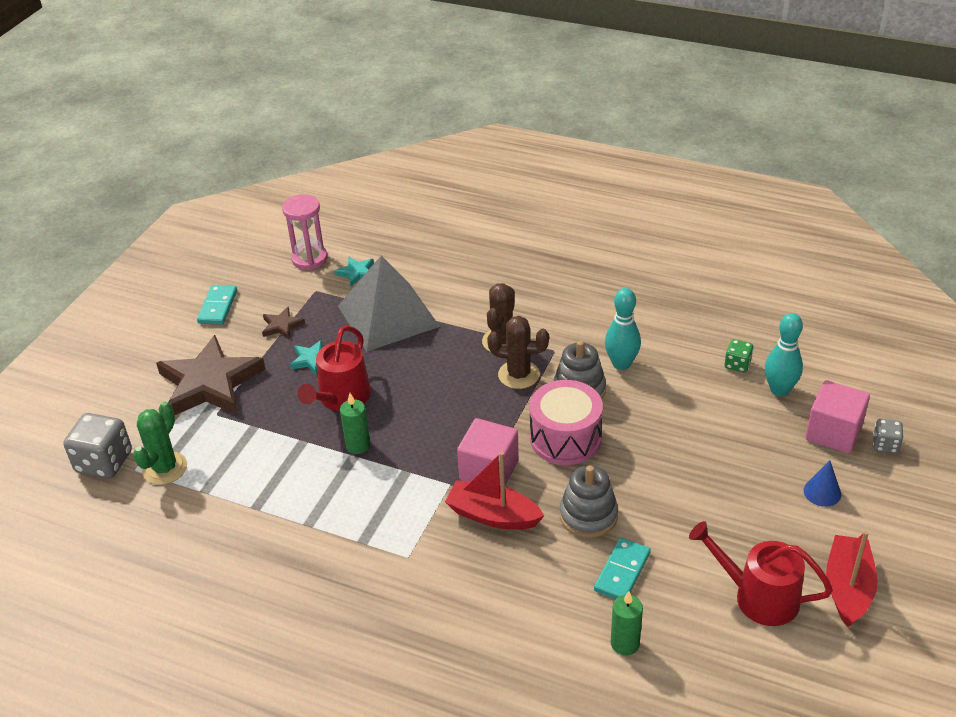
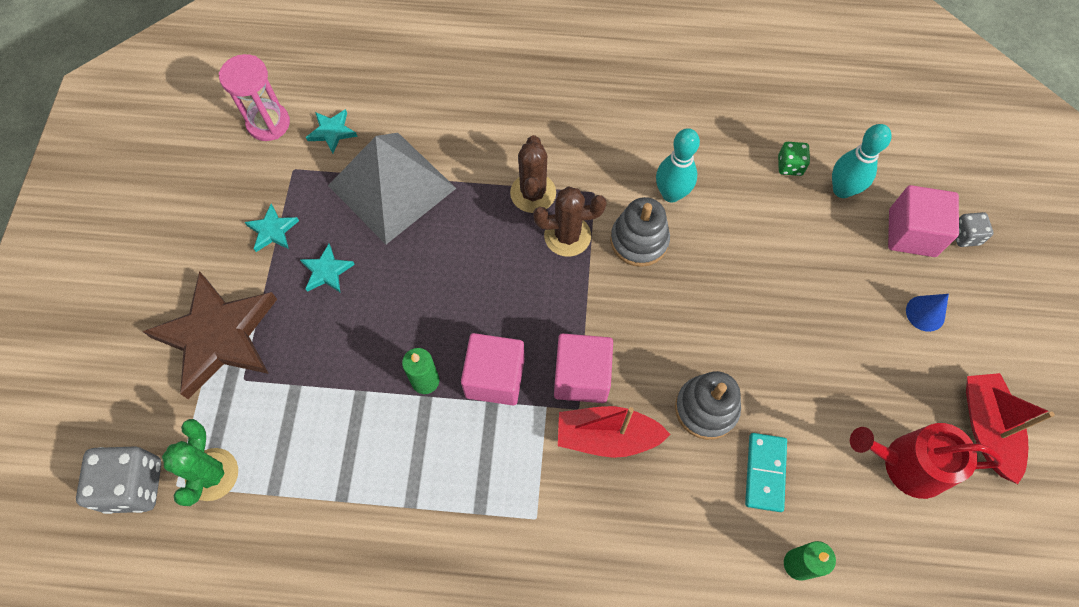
camera: 20 degrees left, 25 degrees up
turquoise domino [197,285,237,325] -> none
brown star [262,307,305,340] -> turquoise star [245,204,299,252]
red watering can [298,325,371,411] -> none
pink drum [530,380,603,465] -> none
none -> pink cube [461,333,525,405]

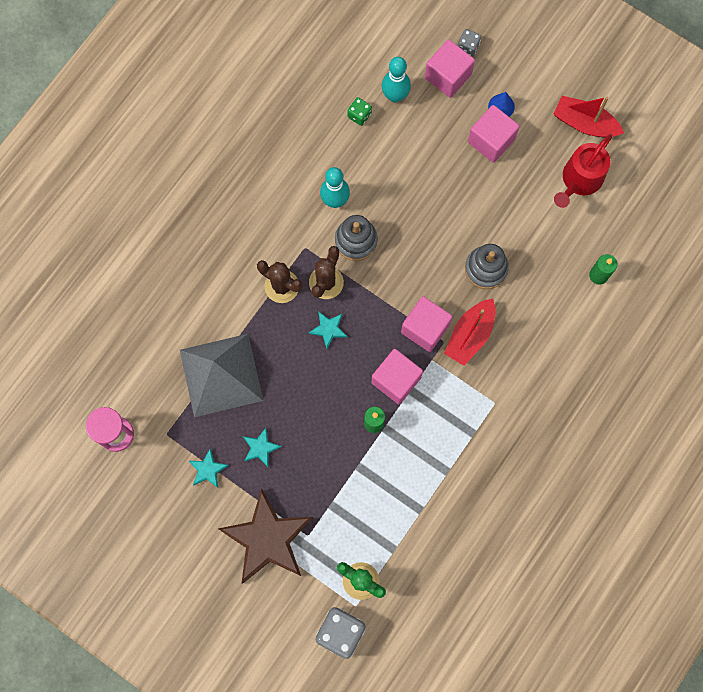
camera: 60 degrees left, 10 degrees up
turquoise star [306,109,358,153] -> turquoise star moved to [309,311,348,349]
turquoise domino [745,433,787,512] -> none
none -> pink cube [468,105,520,163]

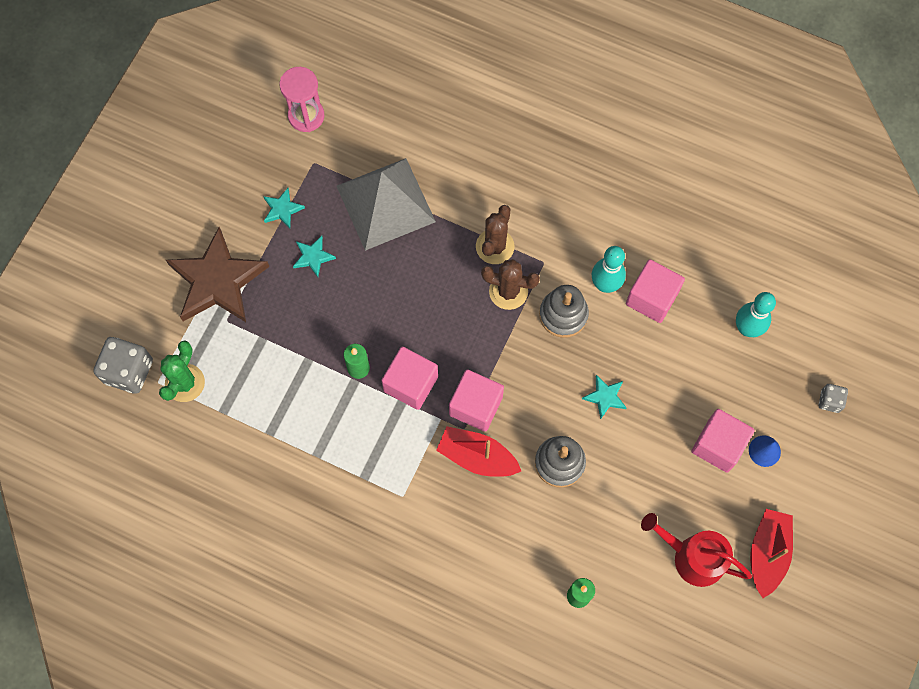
camera: 80 degrees right, 5 degrees down
turquoise star [309,311,348,349] -> turquoise star moved to [582,375,627,419]
green dice [348,97,372,126] -> none
pink cube [425,39,475,98] -> pink cube moved to [626,259,685,323]

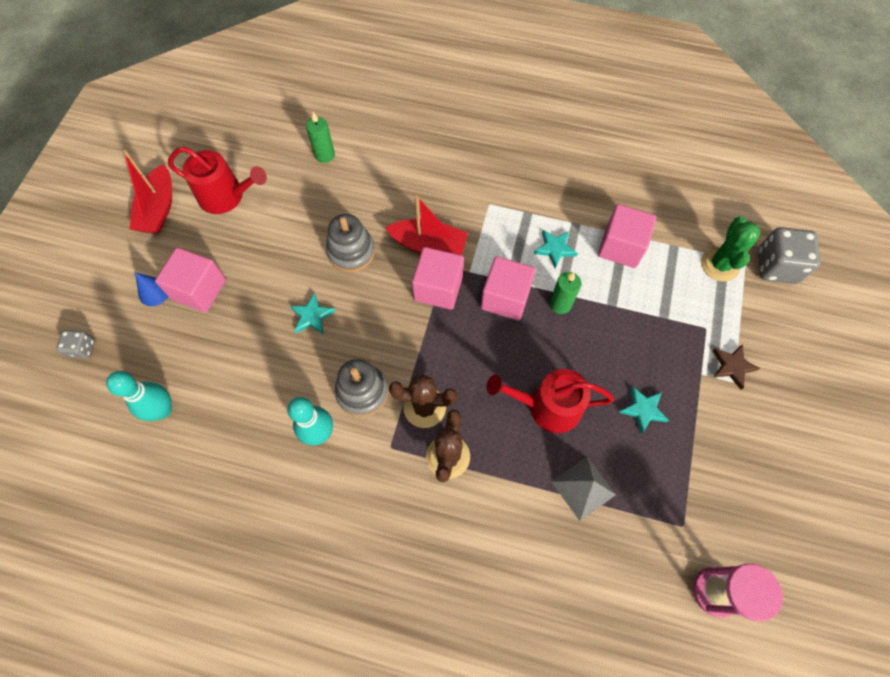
camera: 170 degrees right, 5 degrees down
brown star [166,227,269,322] -> brown star [713,344,760,389], size x0.43
turquoise star [263,188,305,228] -> turquoise star moved to [534,230,578,268]
grey pyramid [336,158,436,251] -> grey pyramid [551,457,616,521], size x0.51
pink cube [626,259,685,323] -> pink cube moved to [598,204,656,268]
none -> red watering can [486,369,614,433]

